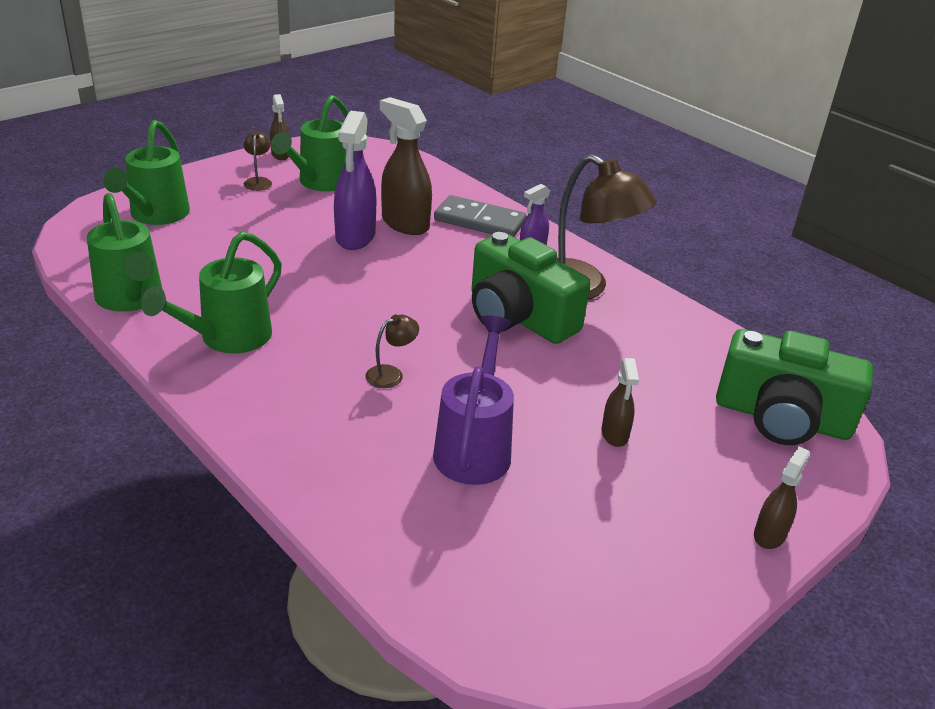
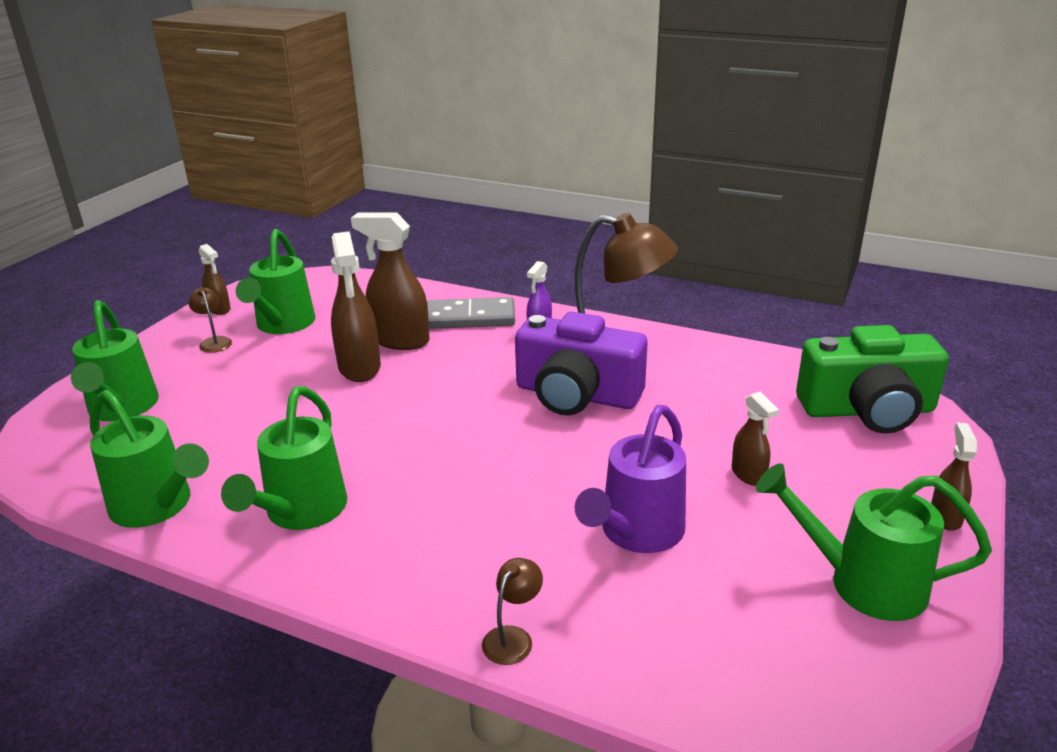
camera: 20 degrees left, 5 degrees down
purple spray bottle [334,111,376,250] -> brown spray bottle [331,231,381,382]
brown lamp [365,315,419,388] -> brown lamp moved to [482,558,543,665]
purple watering can [433,315,514,485] -> purple watering can turned 135 degrees counterclockwise [575,405,686,553]
green camera [471,232,590,344] -> purple camera [515,312,648,415]
none -> green watering can [756,463,992,621]

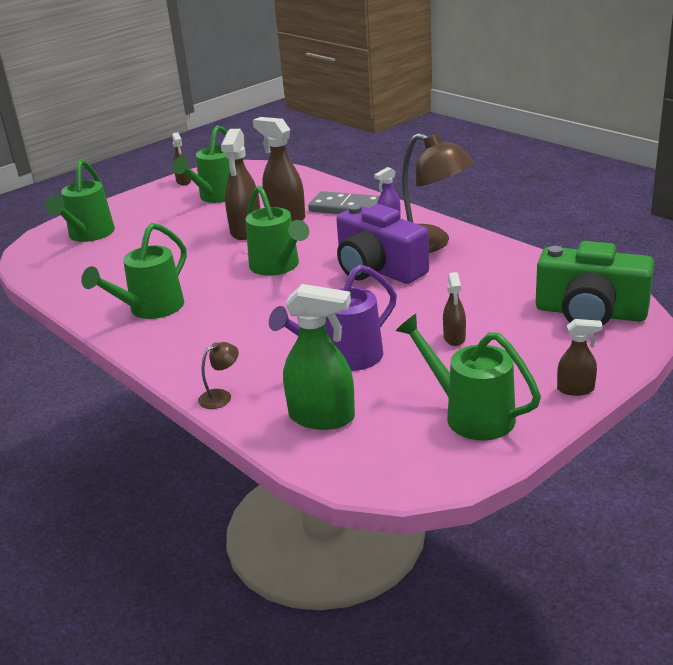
camera: 25 degrees right, 0 degrees up
green watering can [90,390,209,528] -> green watering can moved to [245,186,309,276]
brown lamp [188,287,232,353] -> none
brown spray bottle [931,422,977,531] -> brown spray bottle turned 60 degrees clockwise [557,319,603,396]
none -> green spray bottle [283,284,355,430]

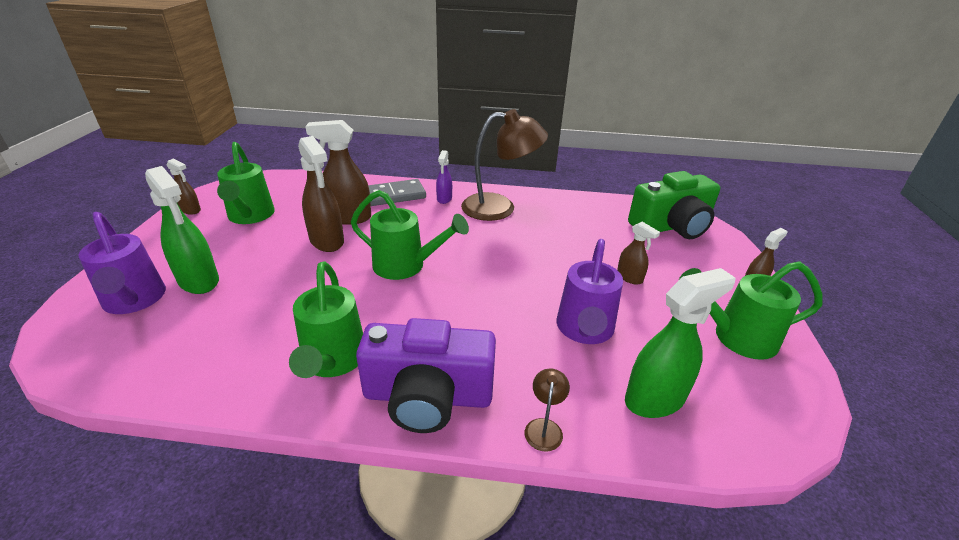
camera: 45 degrees left, 5 degrees up
green watering can [46,160,115,242] -> purple watering can [78,212,166,314]
purple camera [336,204,429,284] -> purple camera moved to [356,318,496,433]
none -> green spray bottle [145,166,219,294]

